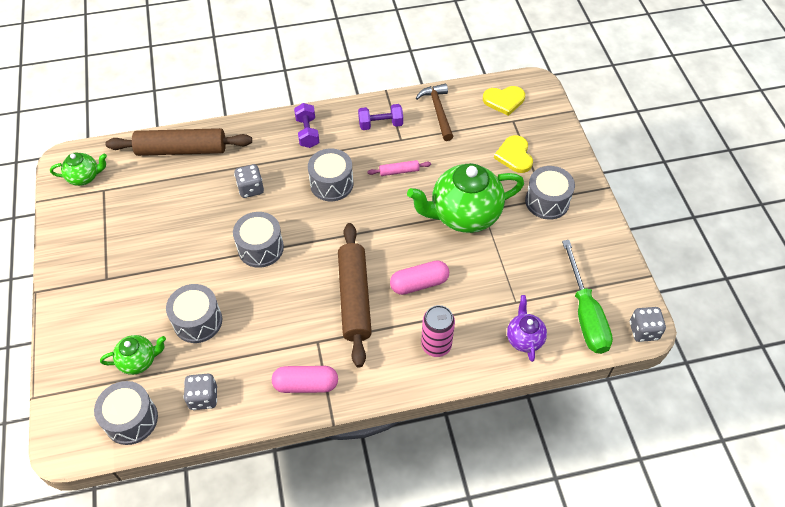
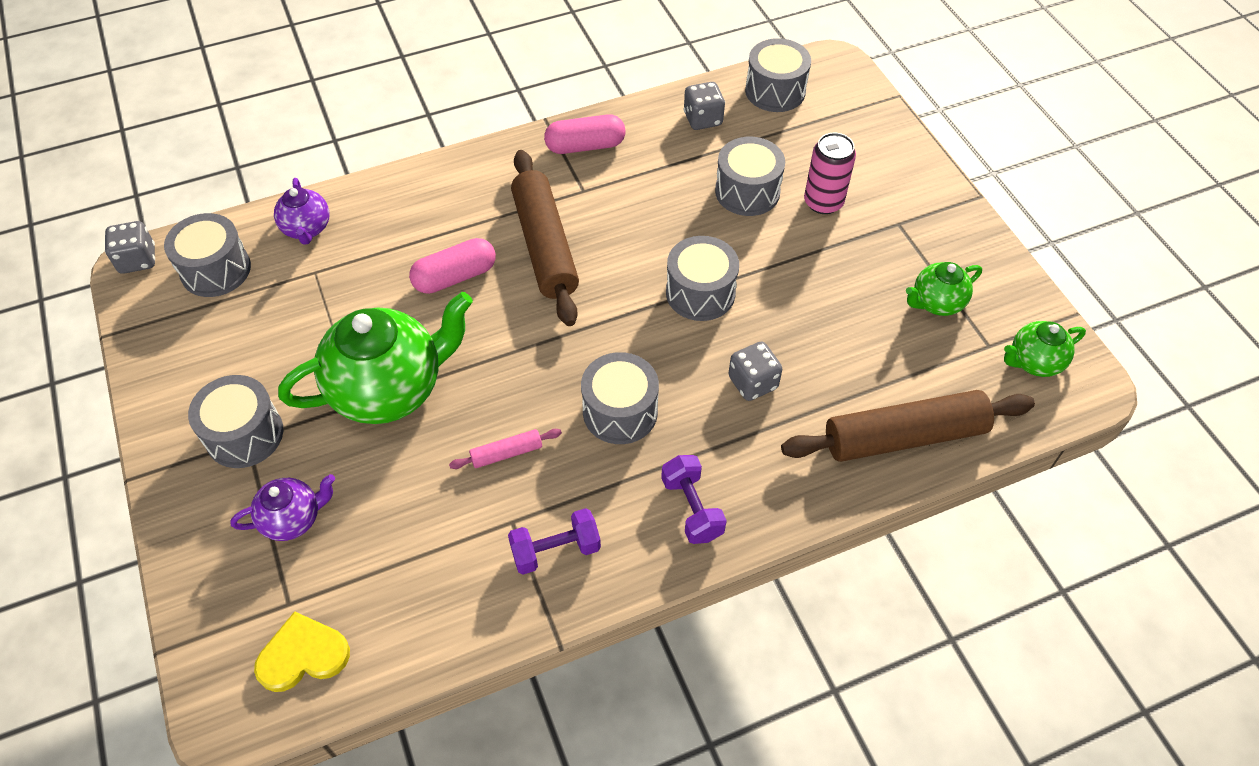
camera: 170 degrees right, 0 degrees up
green teapot [100,335,166,375] -> green teapot moved to [906,262,982,316]
brown hammer [416,83,454,141] -> none
pink can [421,305,455,357] -> pink can moved to [804,133,856,214]
yellow heart [494,135,533,173] -> purple teapot [230,474,335,541]
green screwdriver [562,240,613,354] -> grey drum [164,213,251,297]

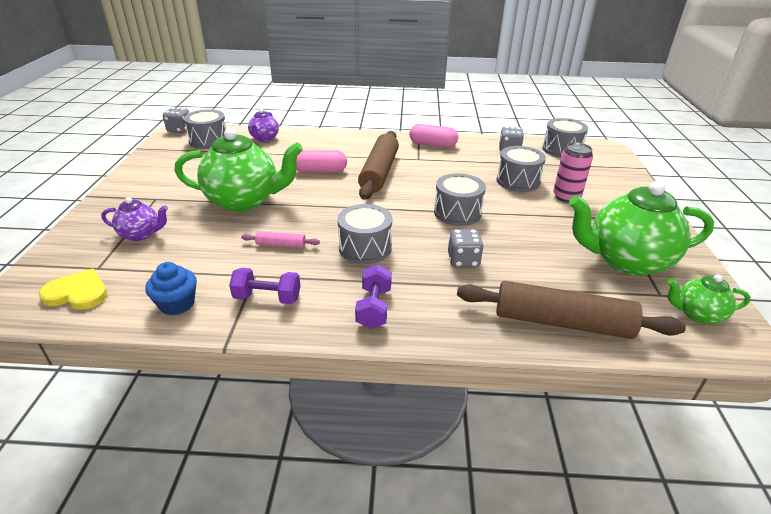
camera: 25 degrees right, 20 degrees down
grey drum [188,375,283,468] -> none
green teapot [906,262,982,316] -> green teapot [569,181,714,276], size x2.00
none -> blue cupcake [146,262,197,315]

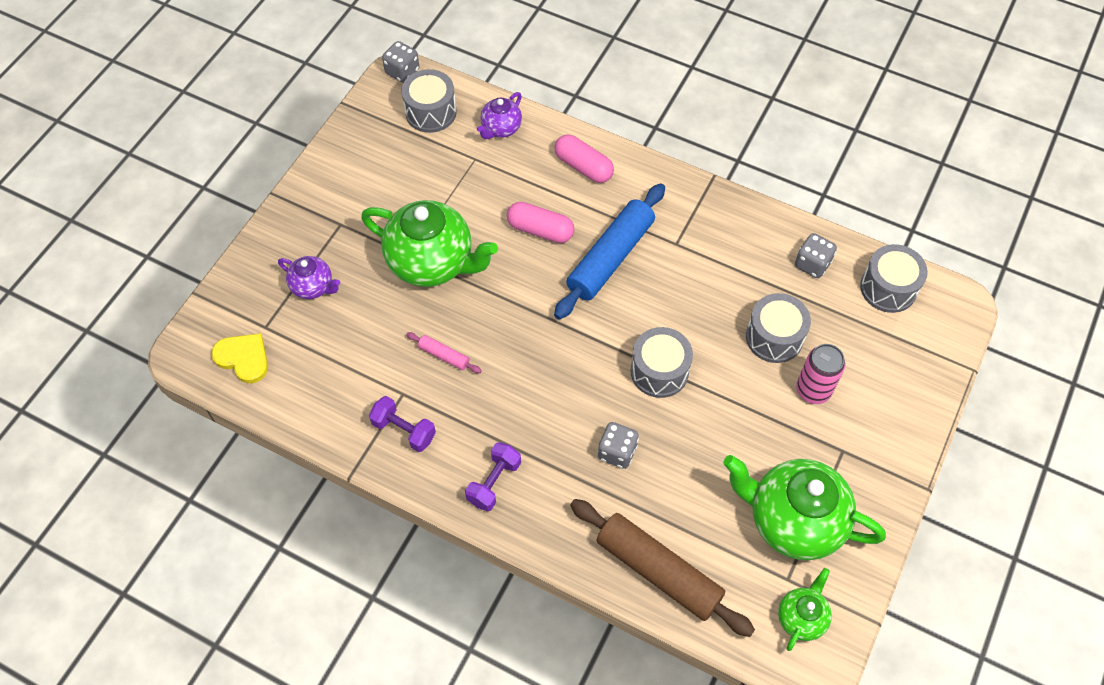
camera: 25 degrees right, 25 degrees up
blue cupcake [146,262,197,315] -> none
grey drum [337,204,392,264] -> none
brown rolling pin [358,131,399,200] -> blue rolling pin [554,183,665,319]
pink capsule [409,124,458,148] -> pink capsule moved to [554,135,614,183]
green teapot [667,274,751,324] -> green teapot turned 90 degrees clockwise [778,568,832,651]

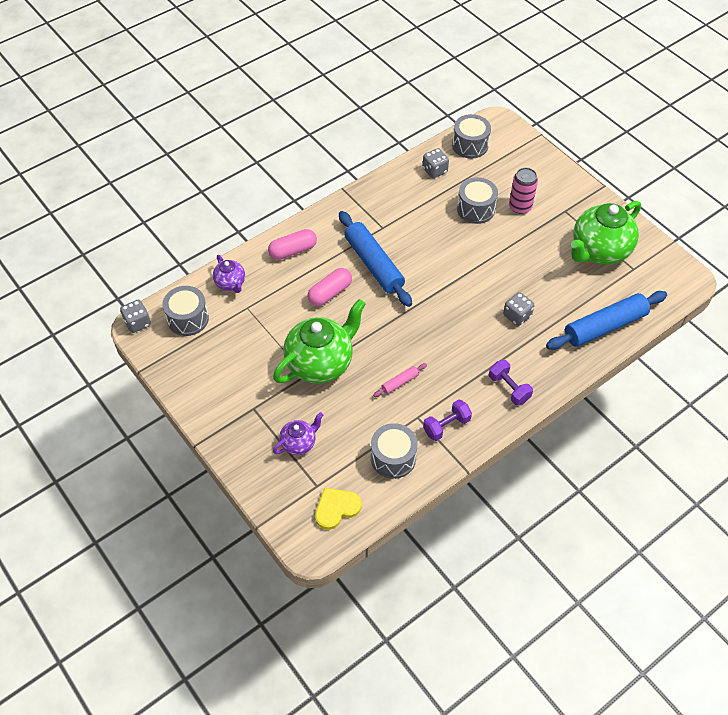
camera: 65 degrees left, 5 degrees down
brown rolling pin [570,499,755,637] -> blue rolling pin [546,291,667,350]
grey drum [631,327,693,398] -> grey drum moved to [371,423,417,479]
green teapot [778,568,832,651] -> none

